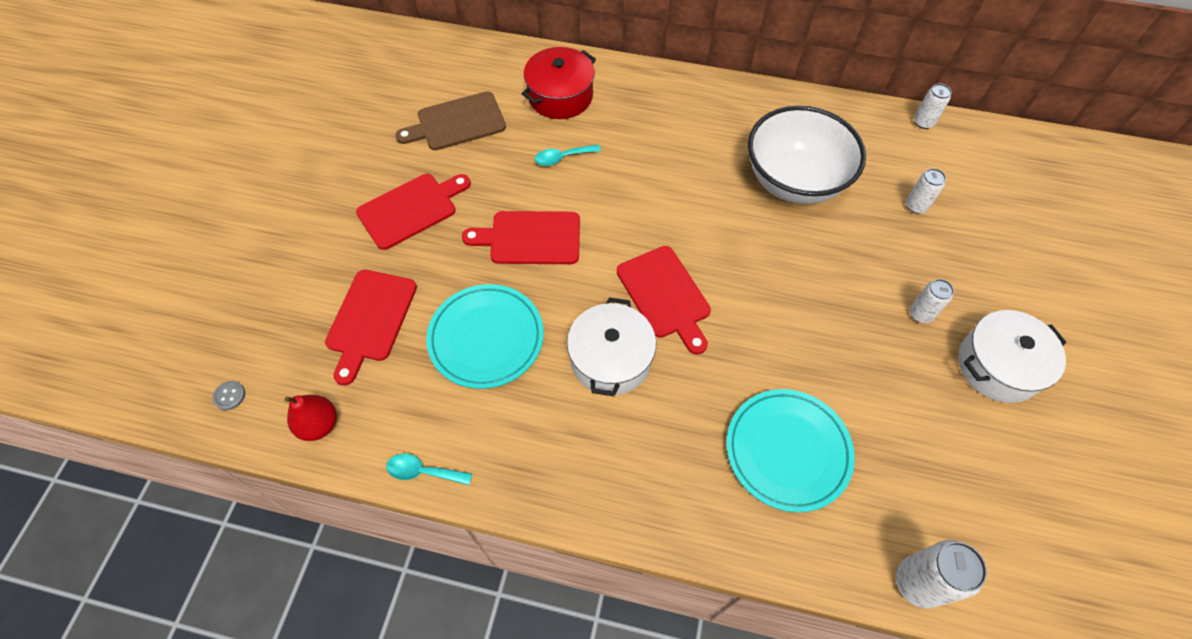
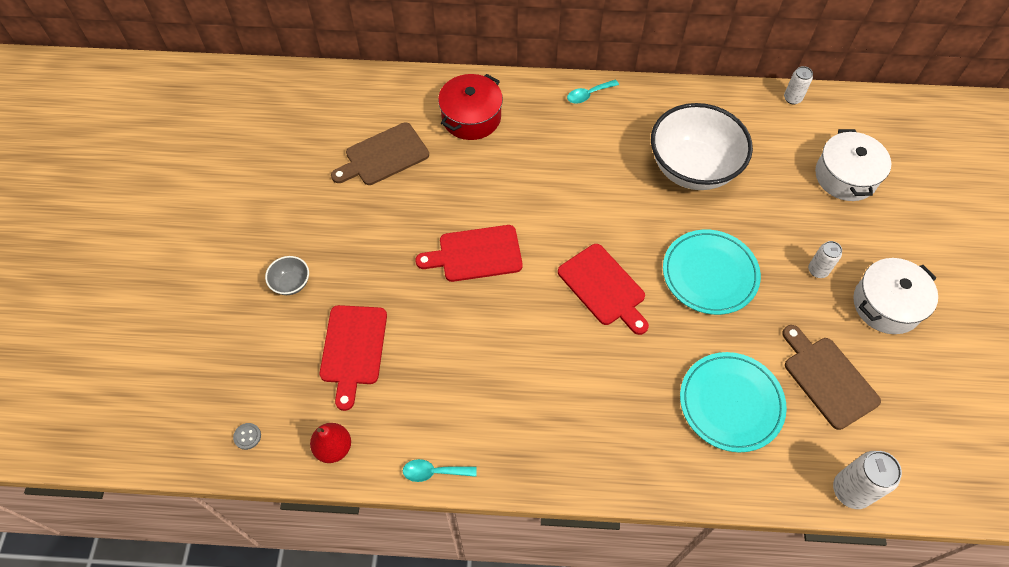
camera: 10 degrees left, 0 degrees up
red cutting board [356,174,471,250] -> none
turquoise plate [426,284,544,389] -> turquoise plate moved to [663,230,761,315]
turquoise spoon [535,144,601,166] -> turquoise spoon moved to [567,80,619,104]
white pot [567,297,656,396] -> white pot moved to [815,129,891,201]
white can [906,168,946,214] -> none
none -> grey bowl [265,256,309,295]
none -> brown cutting board [782,325,881,430]

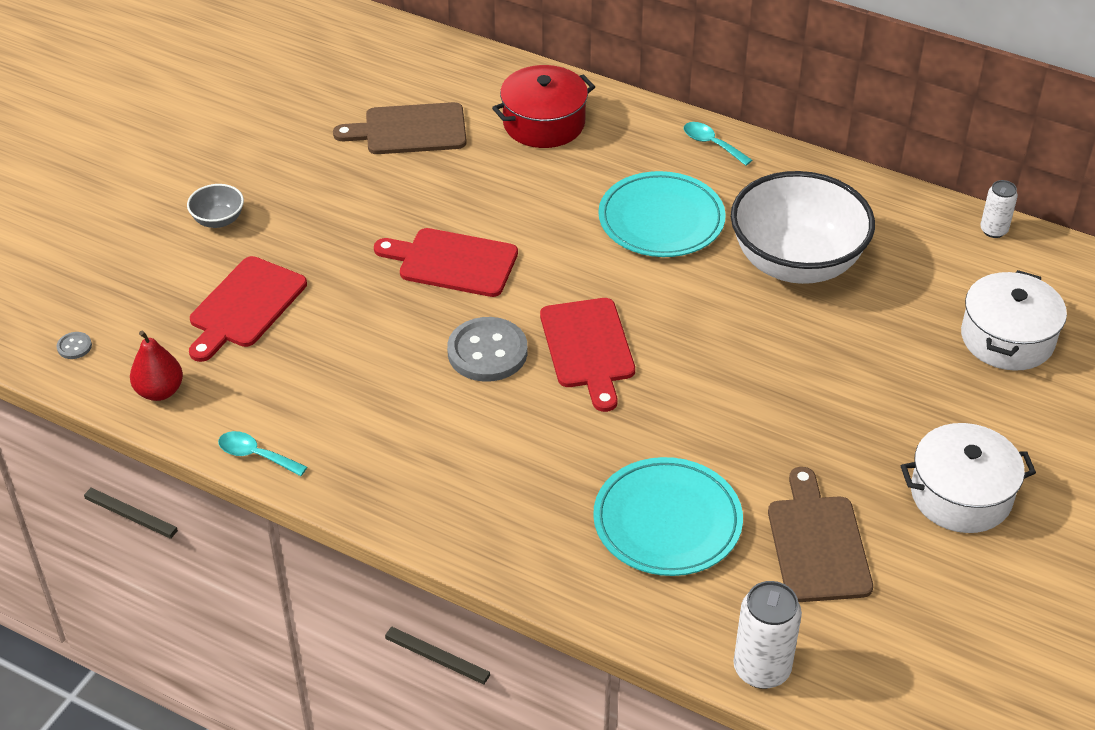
camera: 25 degrees right, 15 degrees down
turquoise spoon [567,80,619,104] -> turquoise spoon turned 45 degrees clockwise [684,122,752,166]
turquoise plate [663,230,761,315] -> turquoise plate moved to [598,171,726,257]
white can [808,241,842,278] -> none
none -> grey button [447,317,528,382]

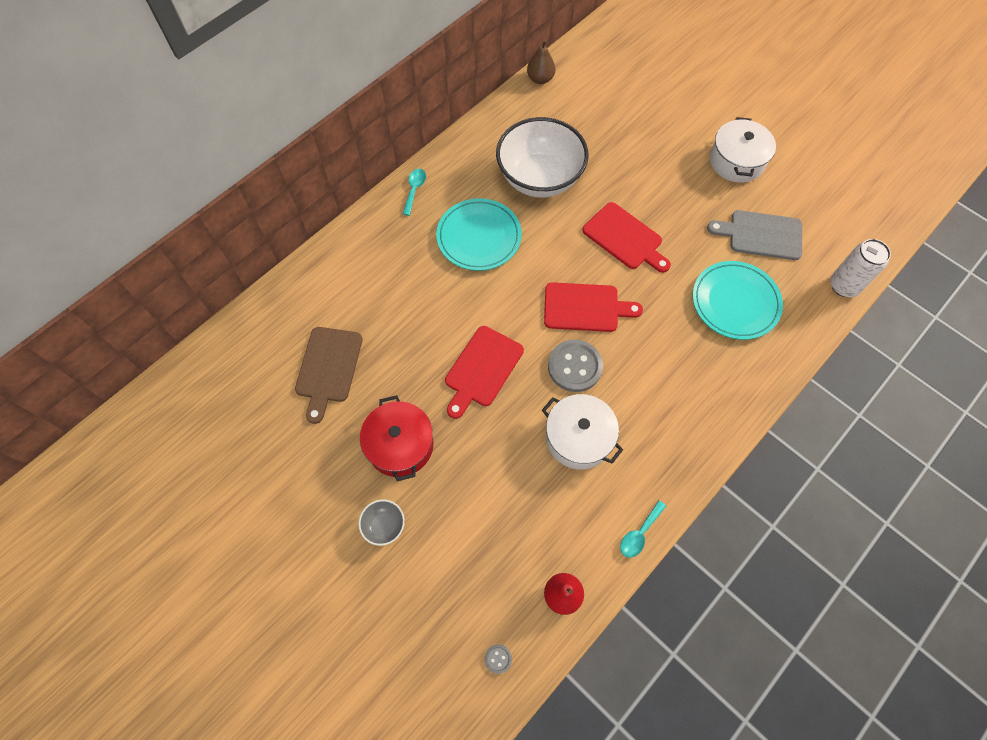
camera: 75 degrees left, 20 degrees up
red cutting board [189,256,307,362] -> red cutting board moved to [583,202,671,273]
red pot [492,65,595,148] -> red pot moved to [360,395,434,481]
turquoise spoon [684,122,752,166] -> turquoise spoon turned 135 degrees clockwise [403,169,426,216]
brown cutting board [768,467,873,602] -> grey cutting board [707,210,802,260]
white pot [961,270,1067,371] -> white pot moved to [542,394,623,470]
white can [980,180,1018,238] -> brown pear [527,40,555,84]

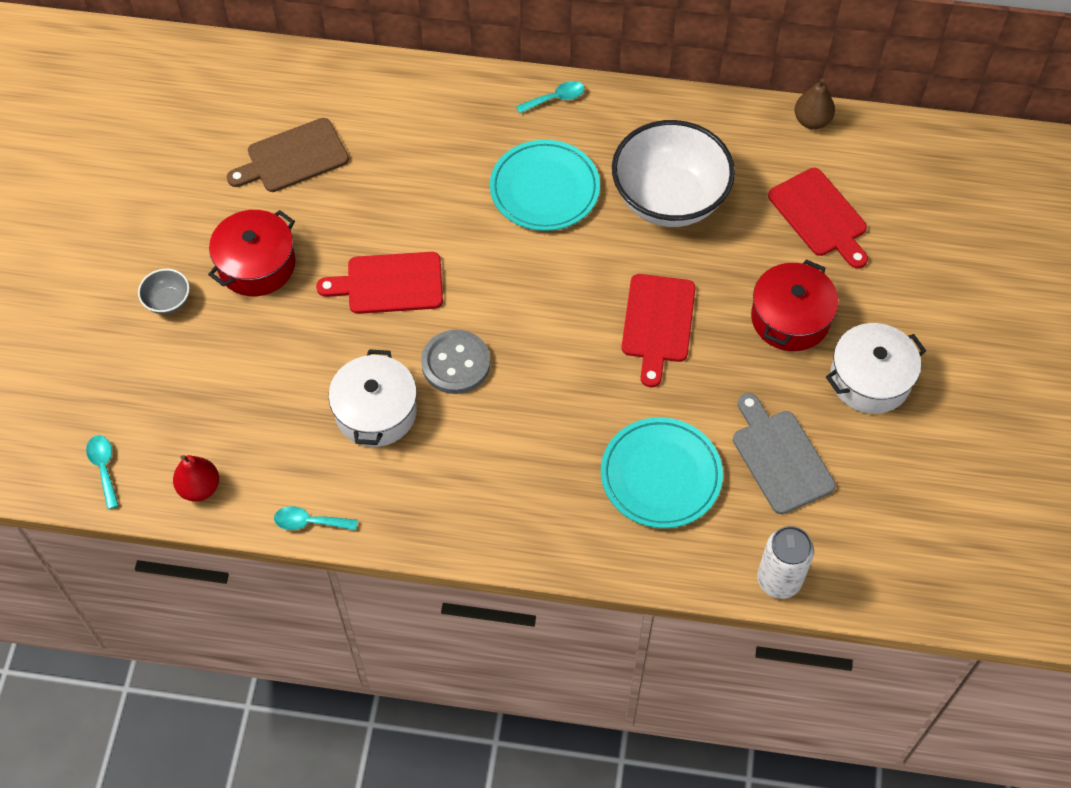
camera: 55 degrees right, 5 degrees down
grey button [485,644,512,674] -> turquoise spoon [86,435,119,509]
red cutting board [544,282,643,332] -> red cutting board moved to [768,168,868,269]
none -> red pot [751,259,839,351]

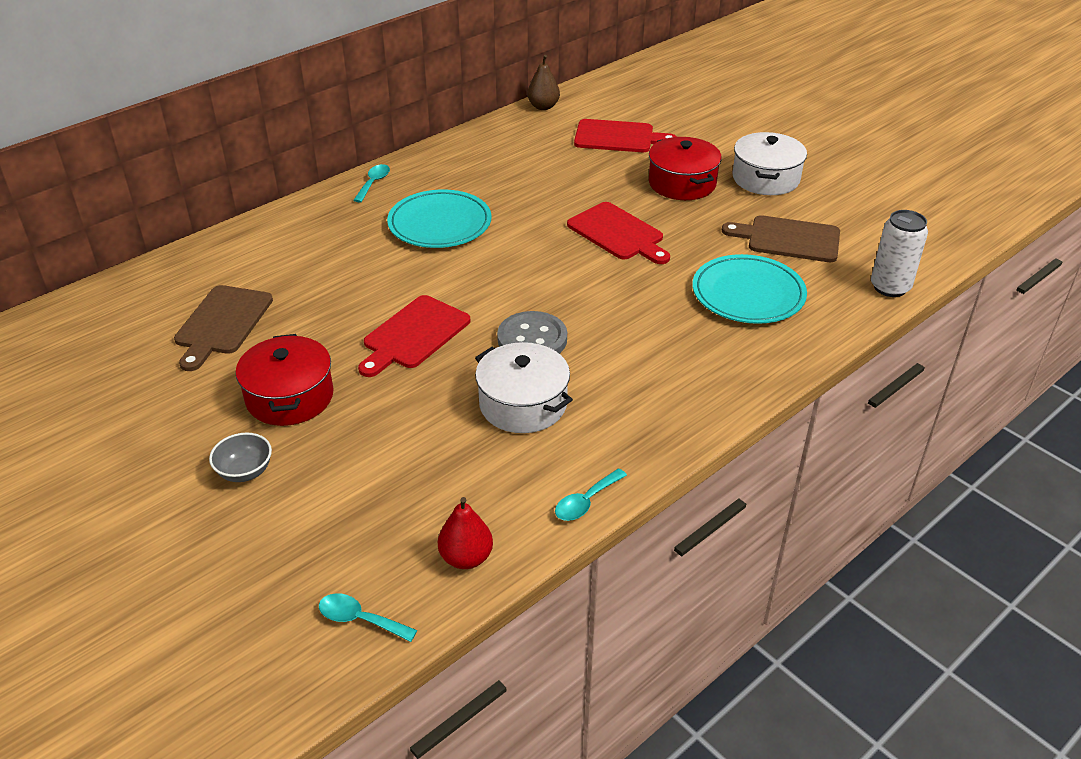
camera: 50 degrees left, 20 degrees down
white bowl [612,120,735,227] -> none
grey cutting board [733,393,836,514] -> brown cutting board [722,215,840,262]

